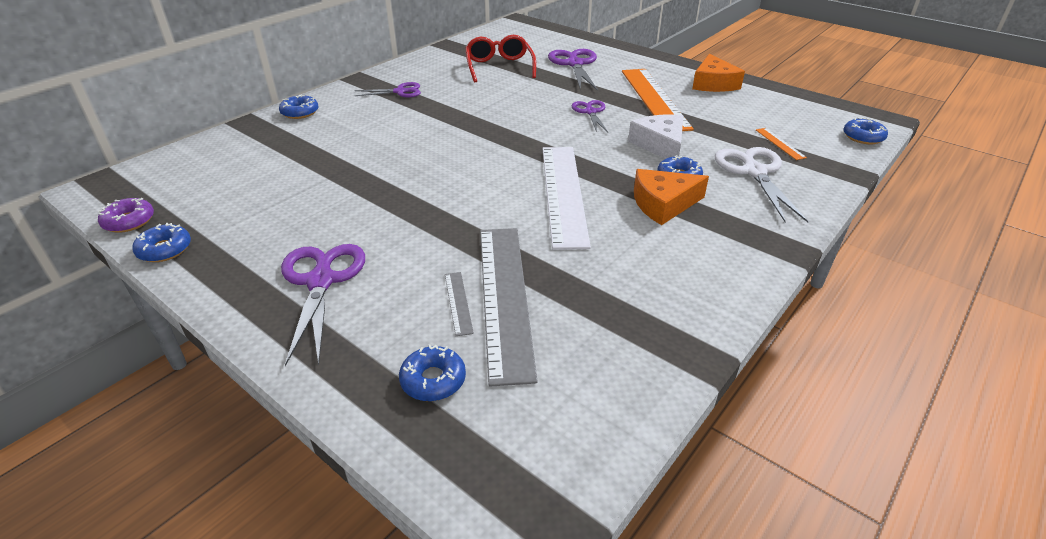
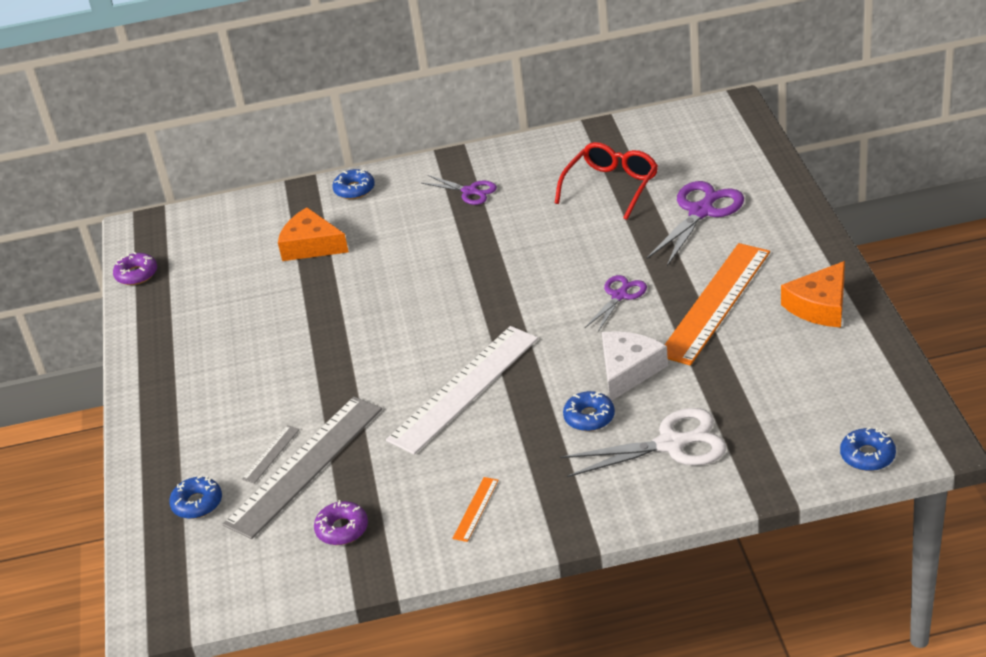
camera: 45 degrees right, 0 degrees up
blue donut [132,223,191,262] -> none
purple scissors [281,244,365,366] -> none
orange cheese [634,169,709,225] -> orange cheese moved to [278,207,349,261]
white scissors [715,147,809,223] -> white scissors turned 45 degrees clockwise [560,408,726,477]
orange ruler [756,128,807,160] -> orange ruler moved to [452,477,499,542]
none -> purple donut [314,500,368,545]

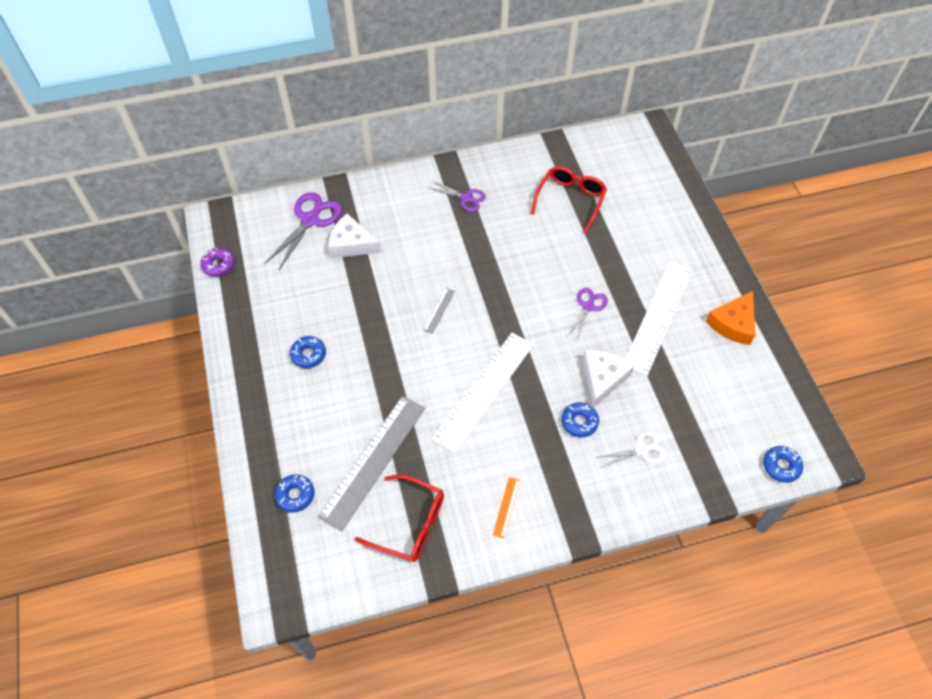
camera: 10 degrees left, 20 degrees up
grey ruler [242,425,300,484] -> grey ruler moved to [423,288,455,334]
orange cheese [278,207,349,261] -> white cheese [329,214,381,258]
purple donut [314,500,368,545] -> red glasses [355,475,444,562]
blue donut [332,169,375,199] -> blue donut moved to [290,336,326,368]
white scissors [560,408,726,477] -> white scissors [595,431,666,468], size x0.60
purple scissors [647,181,744,266] -> purple scissors moved to [264,192,342,271]
orange ruler [665,243,770,366] -> white ruler [625,262,693,376]

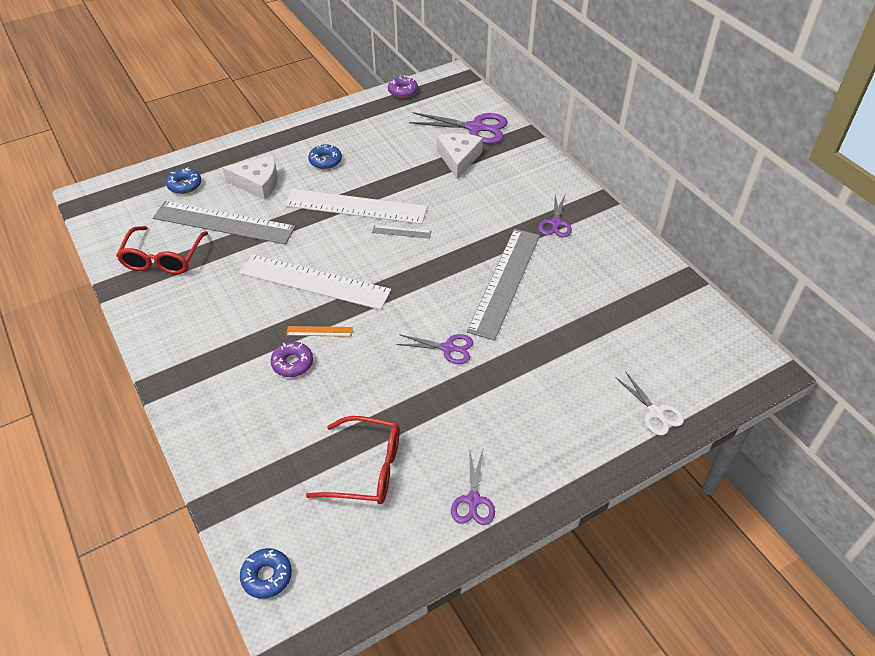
camera: 75 degrees right, 10 degrees down
orange ruler [493,477,520,538] -> orange ruler moved to [286,326,353,337]
red glasses [531,166,607,234] -> red glasses moved to [306,416,400,504]
blue donut [562,402,599,437] -> purple donut [271,342,313,377]
white cheese [583,350,634,408] -> white cheese moved to [222,155,278,200]
white scissors [595,431,666,468] -> white scissors moved to [615,371,684,435]
white ruler [625,262,693,376] -> white ruler moved to [285,189,427,224]
orange cheese [705,291,755,345] -> purple scissors [451,450,495,525]
none -> grey ruler [467,229,540,340]

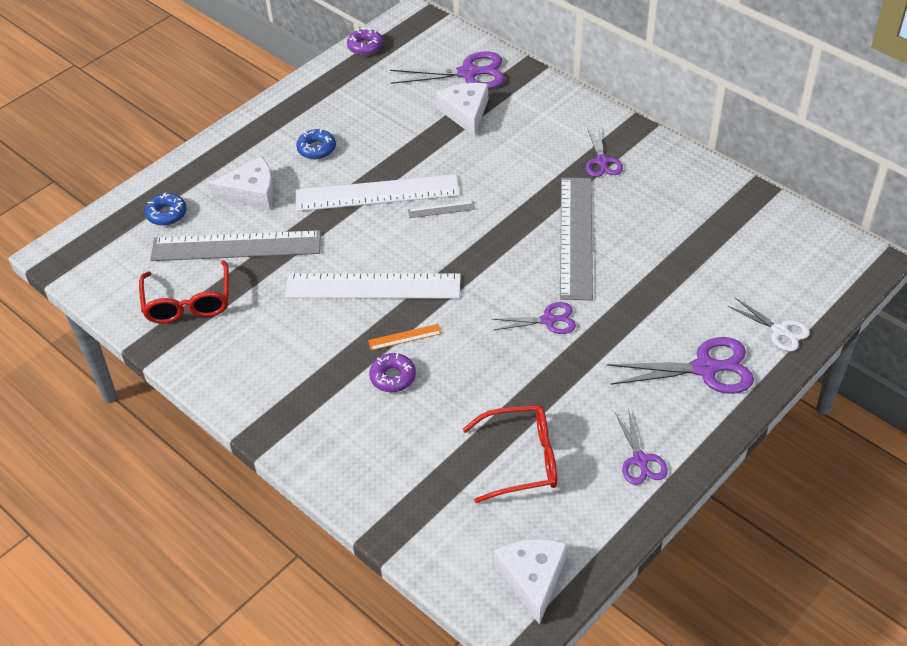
camera: 15 degrees left, 0 degrees up
blue donut [240,548,292,599] -> none
none -> white cheese [494,539,567,625]
none -> purple scissors [607,337,754,394]

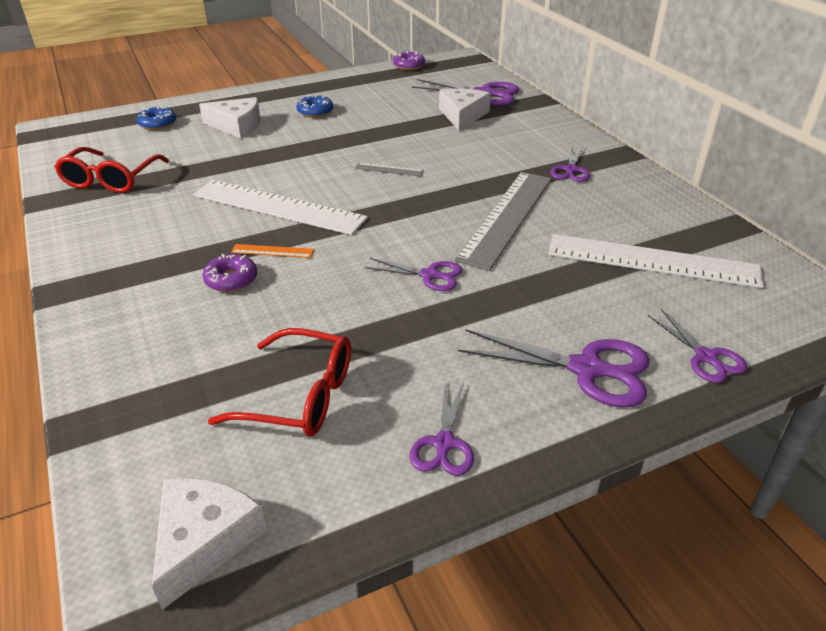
camera: 20 degrees right, 10 degrees down
grey ruler [150,230,321,261] -> none
white ruler [296,174,460,211] -> white ruler moved to [548,234,764,288]
white scissors [728,298,810,351] -> purple scissors [648,309,747,383]

